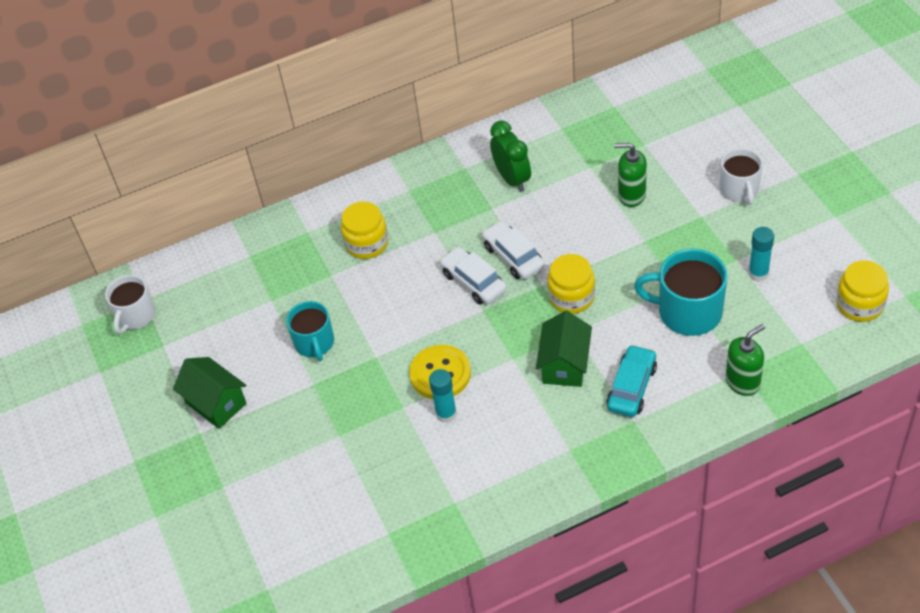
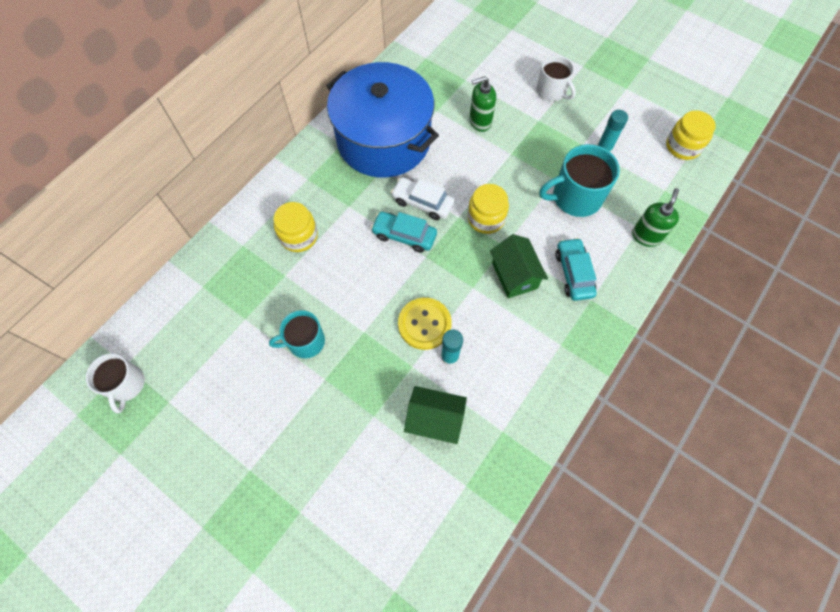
camera: 35 degrees left, 15 degrees up
green house [173,357,247,429] -> green house moved to [404,386,467,444]
turquoise mug [286,301,334,361] -> turquoise mug turned 120 degrees clockwise [269,310,325,358]
white car [439,247,506,304] -> turquoise car [371,212,437,253]
green clock [490,121,531,192] -> blue pot [326,62,439,178]

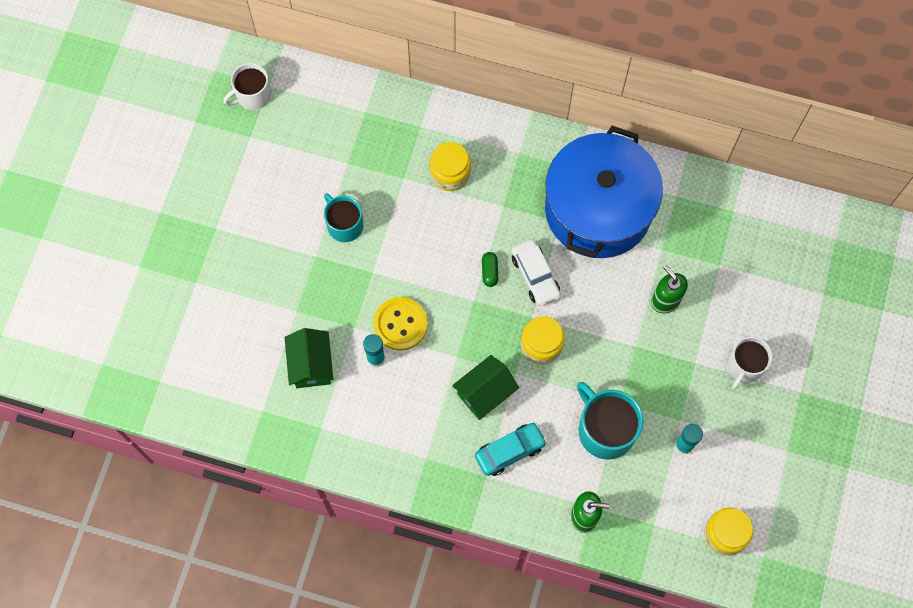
camera: 70 degrees right, 5 degrees up
turquoise car [371,212,437,253] -> green capsule [482,252,498,287]
white car [391,177,455,220] -> white car turned 150 degrees clockwise [512,239,561,306]

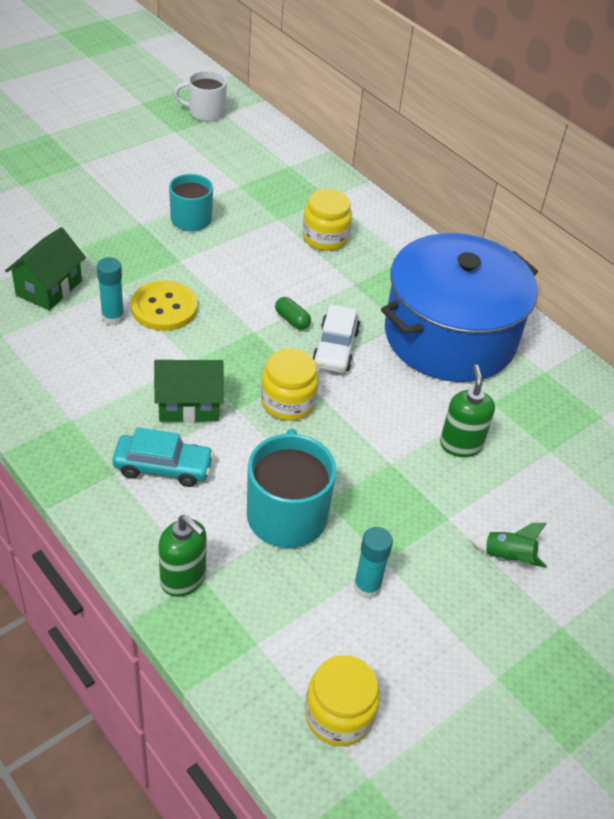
camera: 30 degrees right, 25 degrees down
green capsule [482,252,498,287] -> green capsule turned 75 degrees counterclockwise [275,297,311,330]
white mug [727,337,773,390] -> green rocket [470,523,547,568]

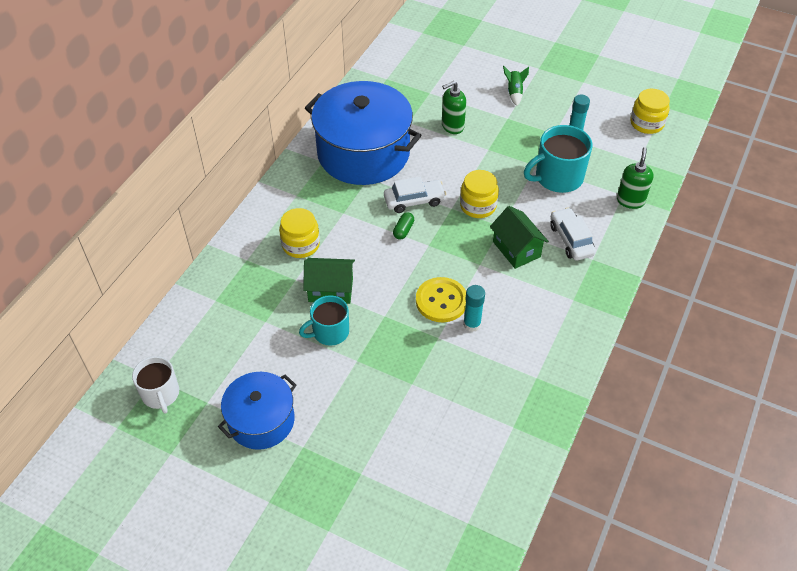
camera: 110 degrees left, 5 degrees up
green house [5,227,86,310] -> green house moved to [303,258,355,304]
turquoise car [112,427,214,487] -> white car [550,208,596,260]
none -> blue pot [218,372,297,450]

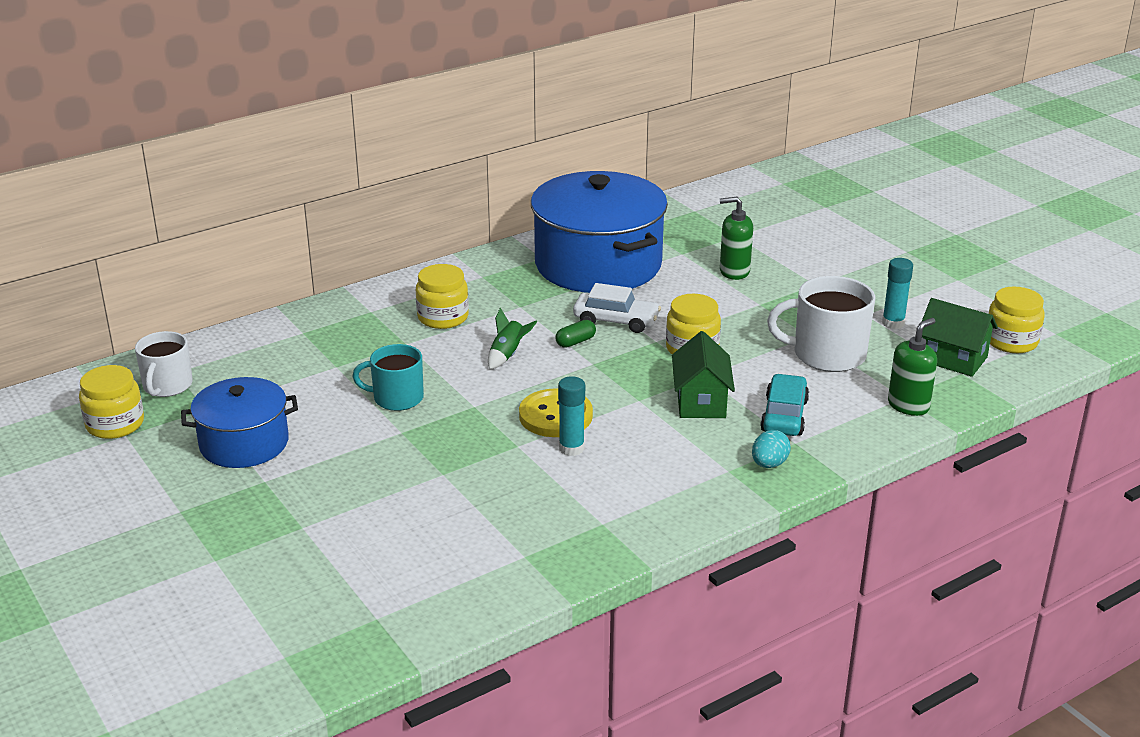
camera: 30 degrees right, 20 degrees down
green house [303,258,355,304] -> green house moved to [922,298,998,377]
green rocket [503,66,529,106] -> green rocket moved to [488,308,537,369]
turquoise mug [524,125,592,193] -> white mug [767,276,875,372]
white car [550,208,596,260] -> turquoise car [760,374,809,436]
none -> yellow jar [79,365,144,439]
none -> turquoise egg [752,430,791,468]

